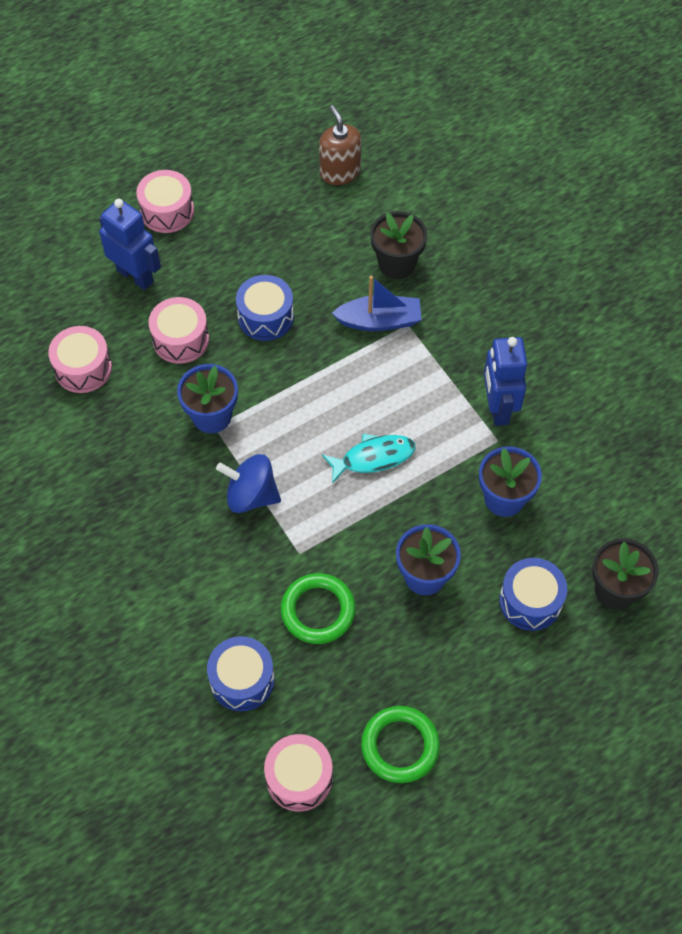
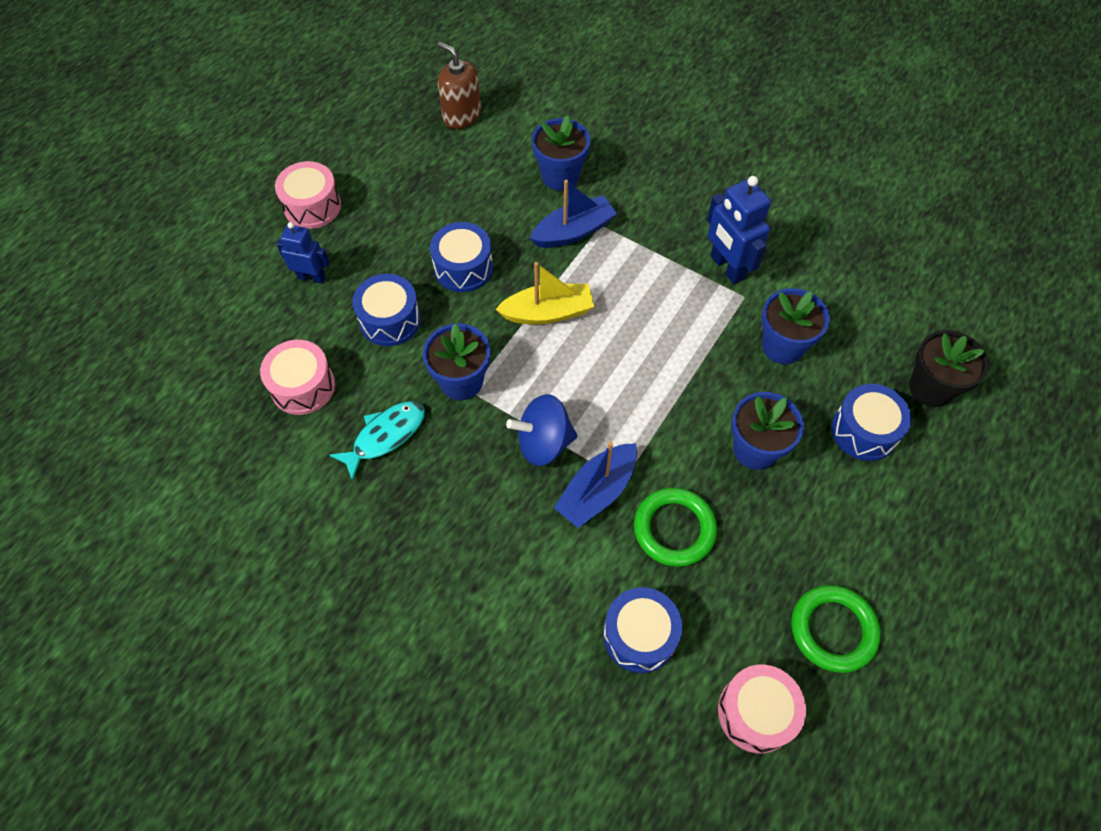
camera: 25 degrees left, 0 degrees up
blue robot [99,199,161,290] -> blue robot [277,222,330,284], size x0.64
pink drum [149,297,209,364] -> blue drum [352,274,421,346]
turquoise fish [322,434,415,484] -> turquoise fish moved to [329,401,425,481]
black flower pot [370,211,427,279] -> blue flower pot [532,116,591,191]
none -> yellow boat [495,262,594,325]
none -> blue boat [554,442,637,528]

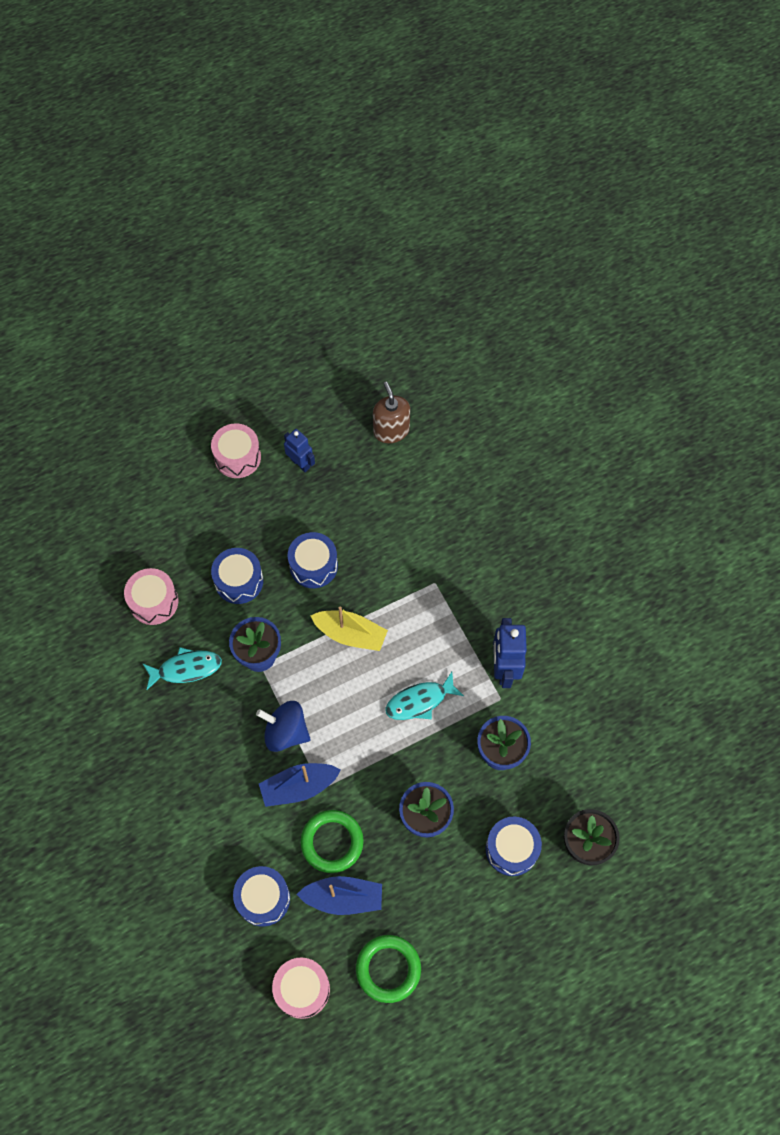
camera: 30 degrees right, 5 degrees up
blue robot [277,222,330,284] -> blue robot moved to [284,429,315,472]
blue boat [530,180,617,248] -> blue boat moved to [297,876,382,915]
blue flower pot [532,116,591,191] -> none
none -> turquoise fish [385,672,464,720]

